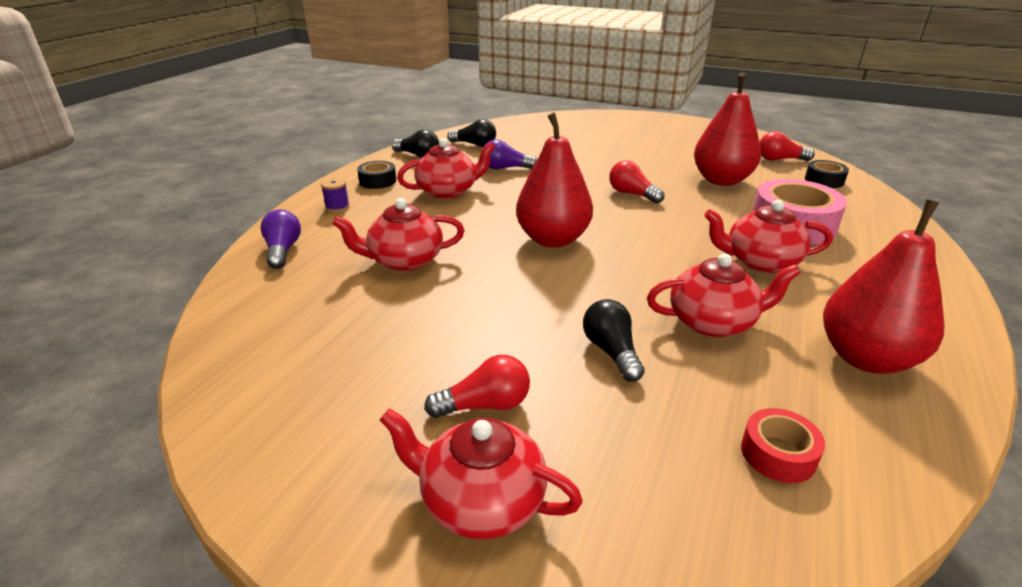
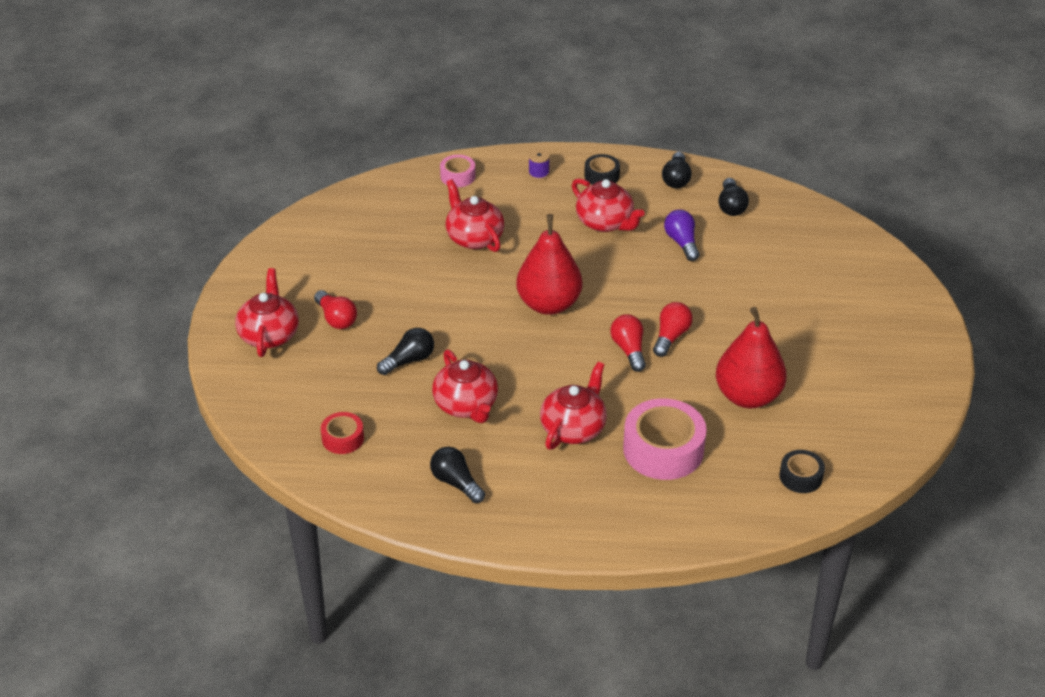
camera: 70 degrees right, 10 degrees up
purple light bulb [260,209,301,269] -> pink tape [440,155,476,187]
red teapot [704,200,833,273] -> red teapot turned 45 degrees clockwise [540,362,607,450]
red light bulb [760,131,815,161] -> red light bulb moved to [610,314,646,372]
red pear [823,199,945,374] -> black light bulb [430,447,485,503]

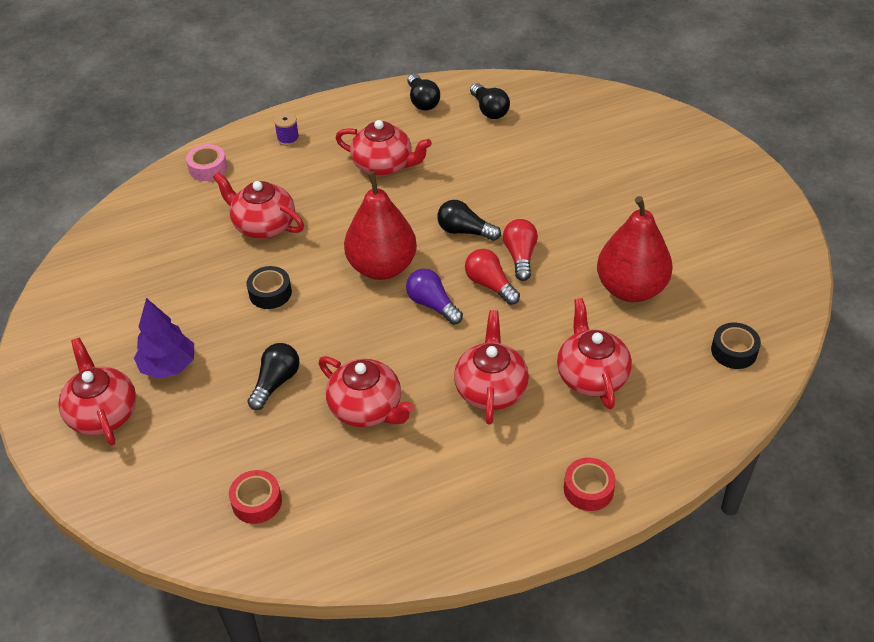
camera: 25 degrees left, 5 degrees up
red light bulb [314,290,357,329] -> purple tree [134,298,194,379]
black light bulb [430,447,485,503] -> black light bulb moved to [437,200,501,241]
black tape [584,154,620,185] -> black tape moved to [247,266,292,309]
pink tape [623,398,706,480] -> red teapot [557,298,632,409]
purple light bulb [664,210,700,261] -> purple light bulb moved to [406,269,463,325]
none -> red tape [564,458,616,511]

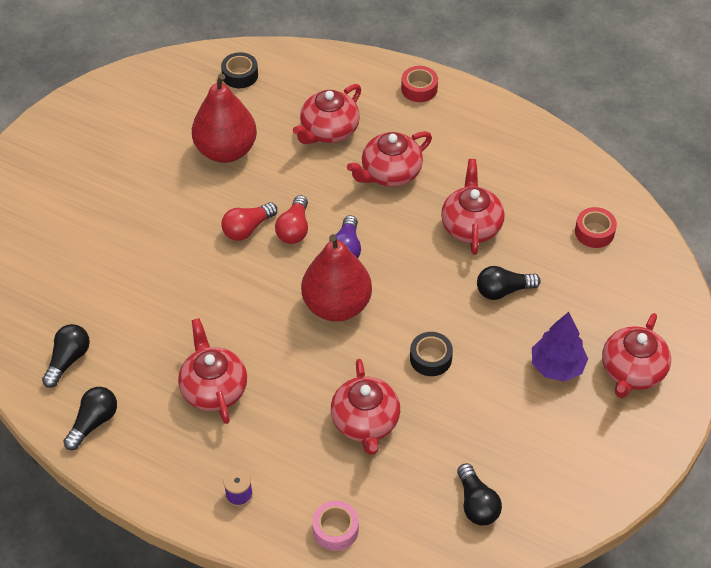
camera: 130 degrees left, 5 degrees up
black light bulb [437,200,501,241] -> black light bulb moved to [457,463,502,525]

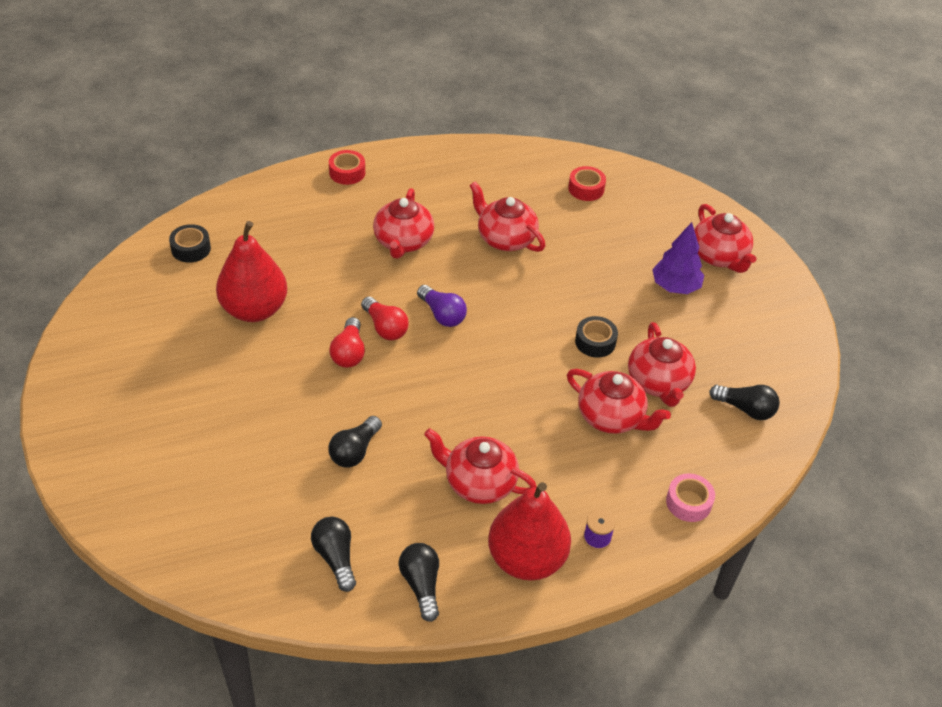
camera: 50 degrees left, 5 degrees down
red teapot [293,84,361,144] -> red teapot moved to [628,322,696,407]
red pear [301,234,372,322] -> red pear moved to [488,482,571,581]
black light bulb [477,266,541,300] -> black light bulb moved to [329,416,382,467]

